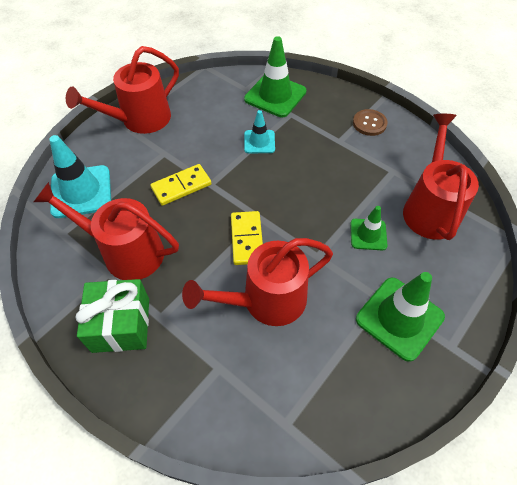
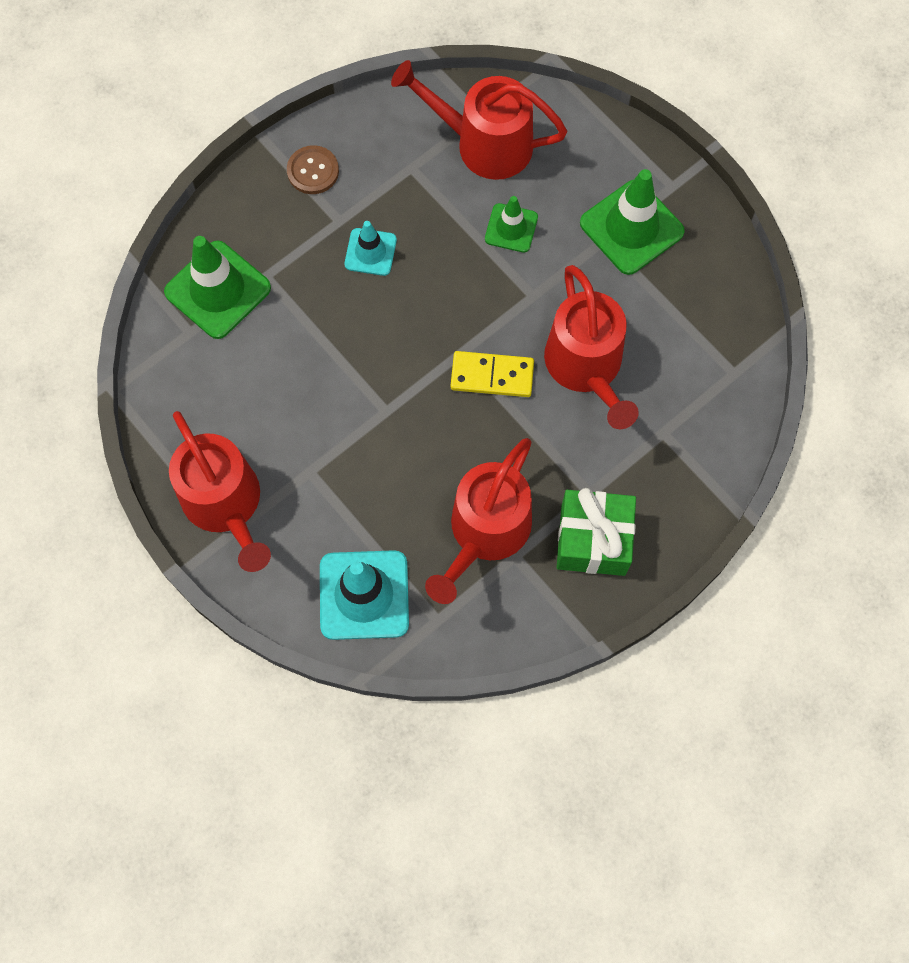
camera: 80 degrees left, 15 degrees up
yellow domino [150,164,212,206] -> none
turquoise traffic cone [244,110,275,153] -> turquoise traffic cone moved to [345,221,397,276]

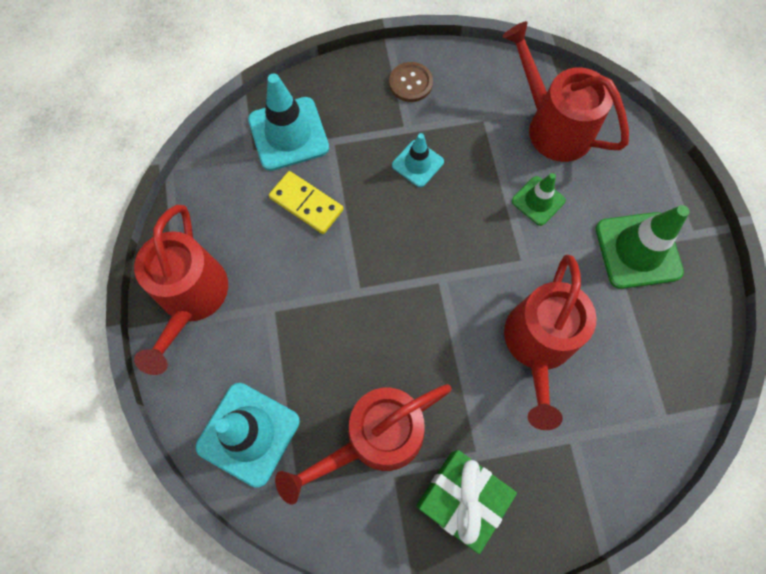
camera: 30 degrees right, 0 degrees up
green traffic cone [164,236,271,339] -> turquoise traffic cone [248,73,329,171]
yellow domino [450,351,534,397] -> yellow domino moved to [269,171,343,234]

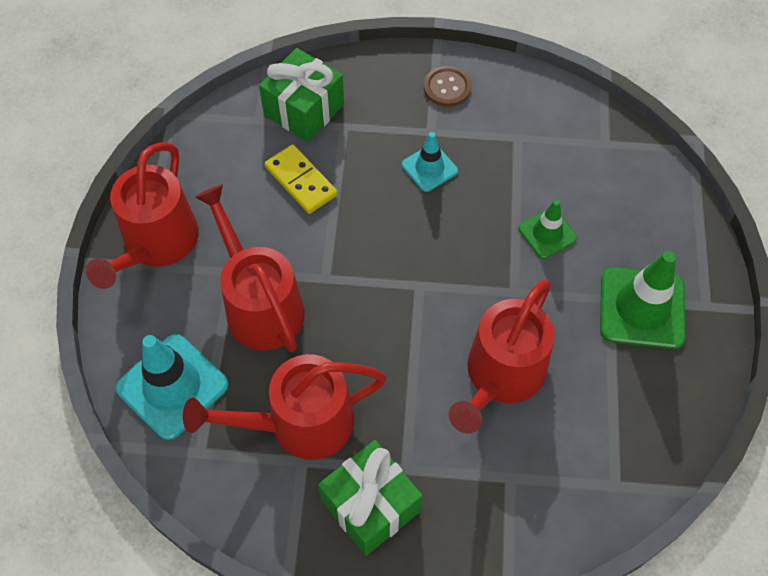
camera: 15 degrees right, 10 degrees down
turquoise traffic cone [248,73,329,171] -> green gift [259,48,344,142]
red watering can [503,21,629,162] -> red watering can moved to [195,184,305,352]

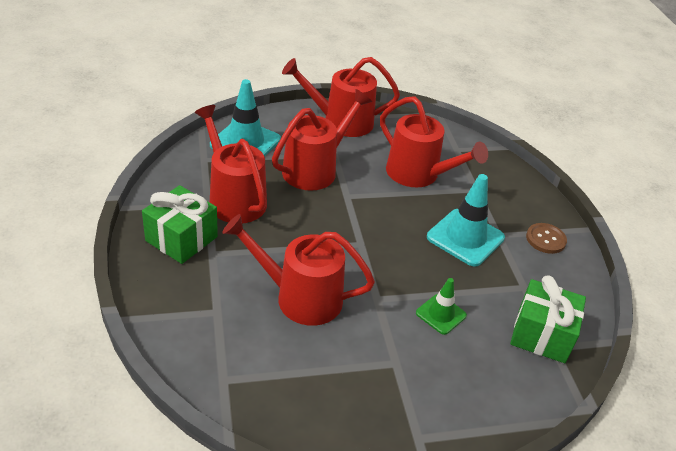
camera: 70 degrees right, 20 degrees down
green gift [259,48,344,142] -> green gift moved to [510,275,586,363]
yellow domino [265,144,338,214] -> red watering can [380,96,488,187]
turquoise traffic cone [402,132,458,192] -> turquoise traffic cone [427,174,505,267], size x1.74
green traffic cone [600,251,686,349] -> none

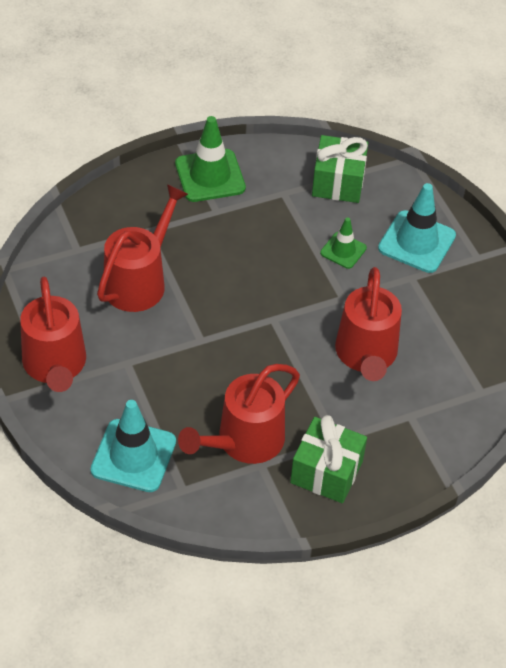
camera: 100 degrees left, 10 degrees up
red watering can [272,89,372,191] -> none
turquoise traffic cone [427,174,505,267] -> turquoise traffic cone moved to [378,183,456,273]
brown button [526,223,567,254] -> green traffic cone [175,116,246,202]

